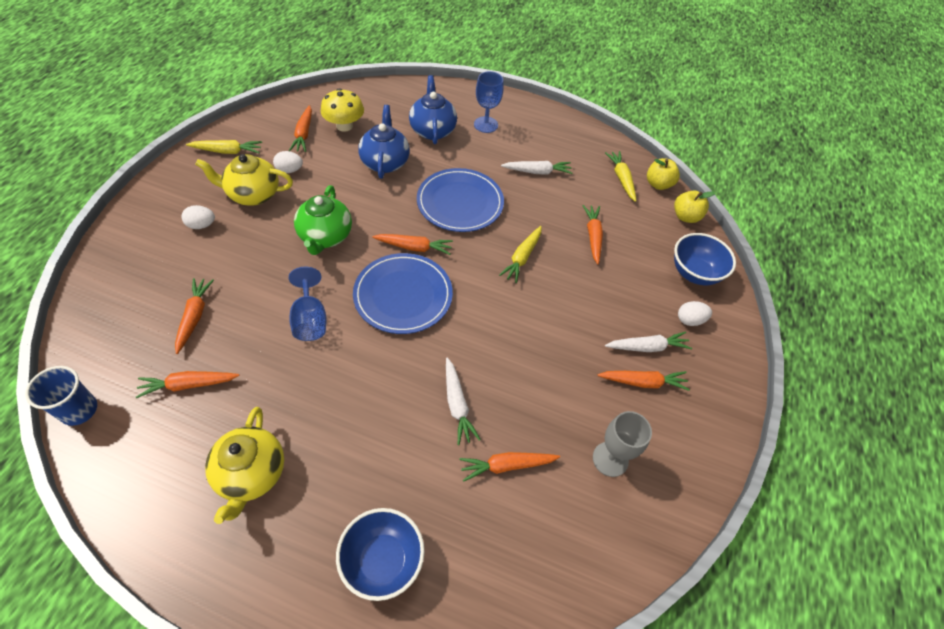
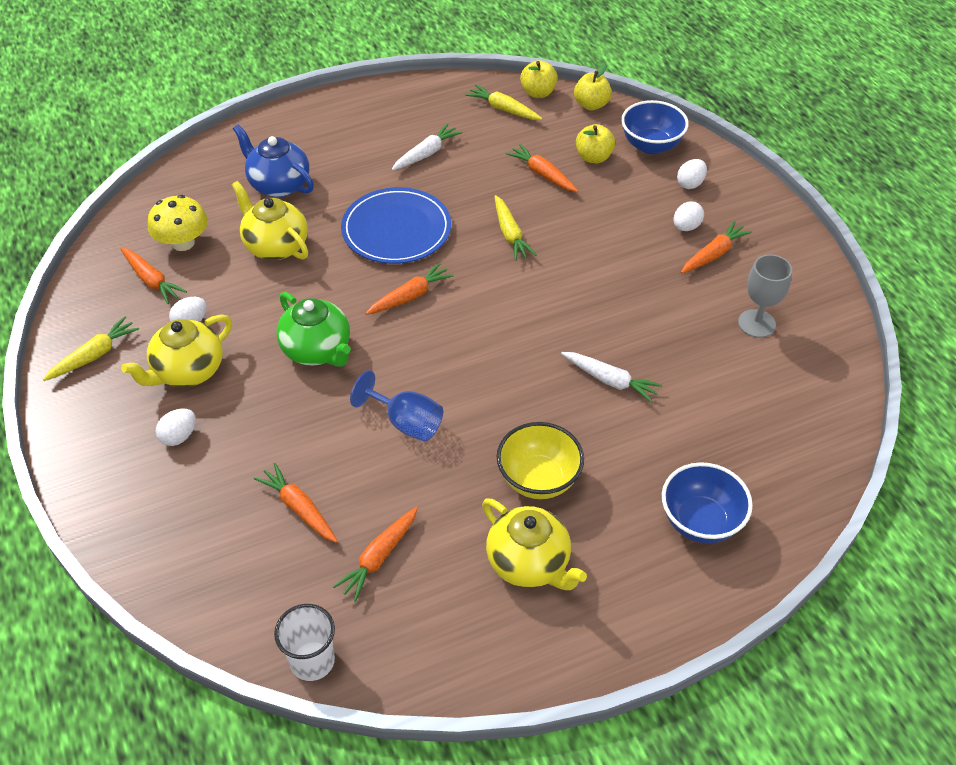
camera: 40 degrees left, 5 degrees down
blue cup [25,366,97,426] -> white cup [274,604,335,681]
blue plate [353,253,453,334] -> none
blue teapot [358,105,410,179] -> yellow teapot [232,181,308,260]
orange carrot [459,452,560,482] -> none
blue goblet [474,71,504,133] -> none
white carrot [605,332,692,352] -> white egg [674,201,704,231]
none -> yellow bowl [497,422,584,499]
none -> yellow apple [576,124,615,163]

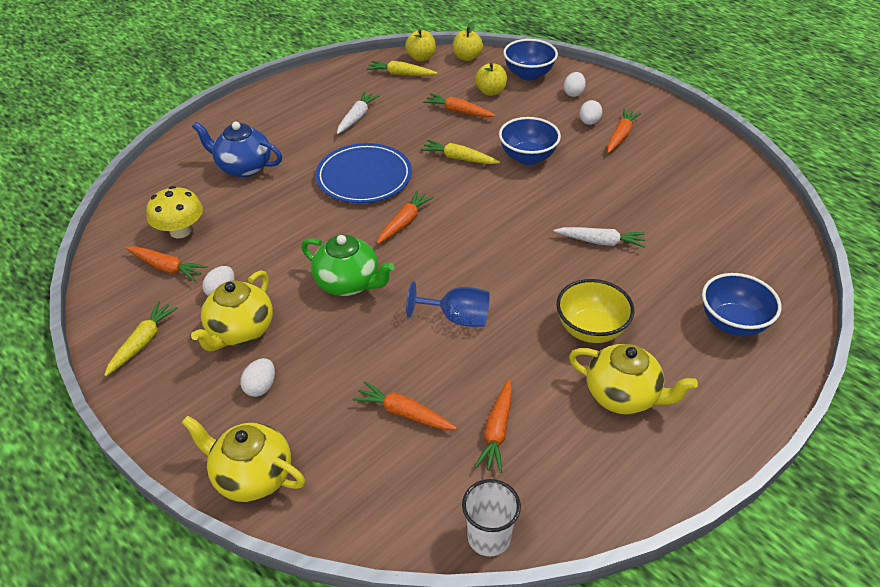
camera: 20 degrees left, 5 degrees down
yellow teapot [232,181,308,260] -> yellow teapot moved to [181,415,305,502]
yellow carrot [495,195,537,261] -> yellow carrot turned 150 degrees clockwise [421,140,500,164]
grey goblet [738,254,792,338] -> none
none -> blue bowl [499,117,561,165]

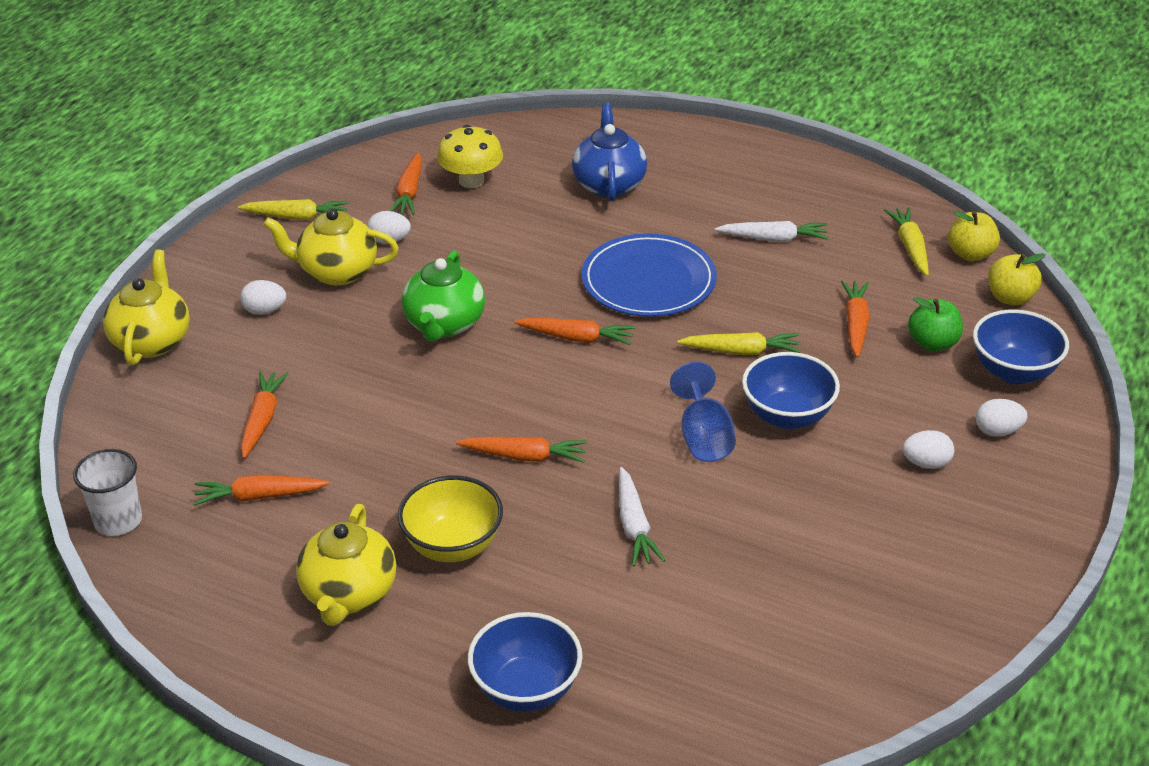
camera: 70 degrees right, 5 degrees down
blue goblet [406,281,490,327] -> blue goblet moved to [670,362,736,462]
yellow carrot [421,140,500,164] -> yellow carrot turned 90 degrees clockwise [677,332,801,355]
yellow apple [475,63,507,96] -> green apple [908,297,963,351]
orange carrot [607,109,641,153] -> orange carrot moved to [456,437,587,463]

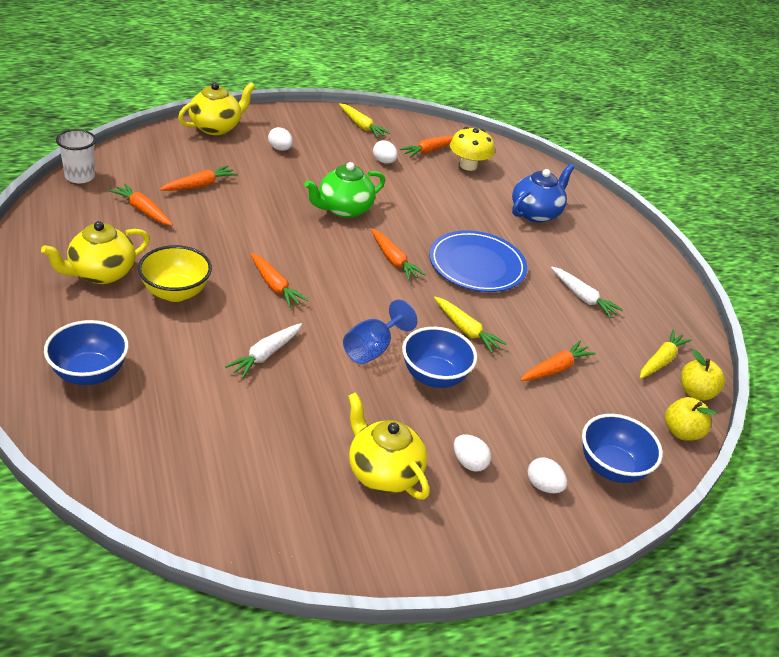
camera: 40 degrees right, 0 degrees up
yellow teapot [263,209,399,286] -> yellow teapot moved to [348,392,429,500]
green apple [908,297,963,351] -> none

